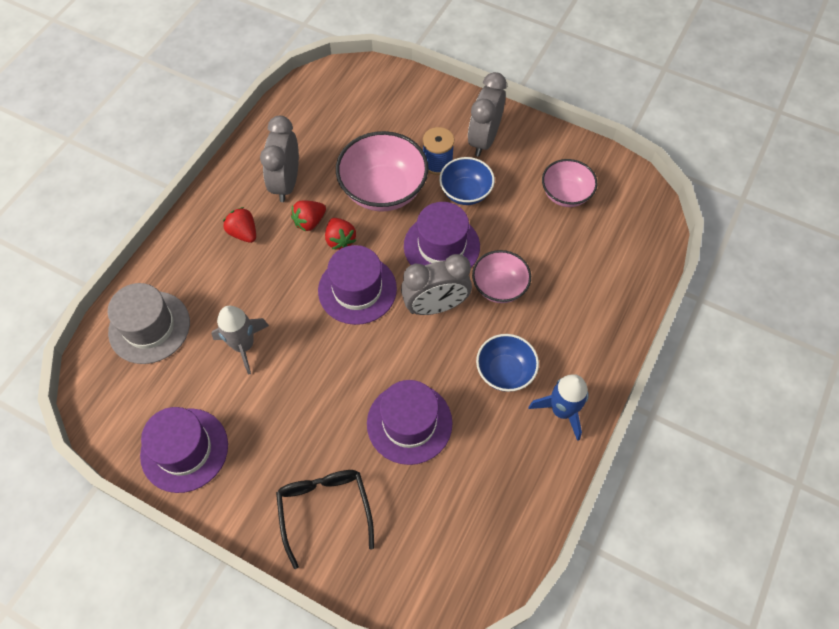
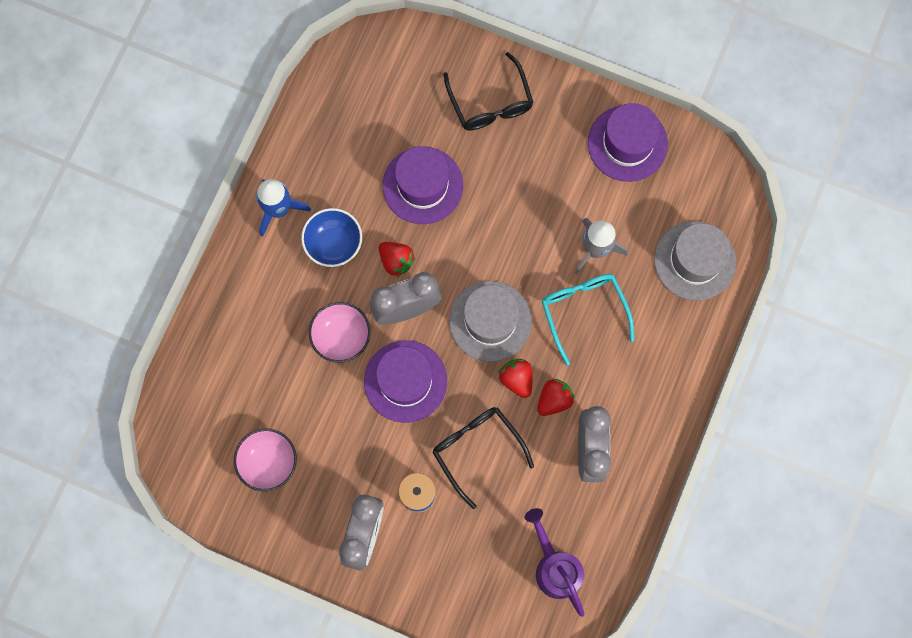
camera: 175 degrees right, 15 degrees up
red strawberry [223,207,256,243] -> red strawberry moved to [379,242,415,277]
purple hat [318,245,397,325] -> grey hat [449,281,532,362]
pink bowl [336,131,429,211] -> black glasses [432,407,534,509]
blue bowl [439,157,495,205] -> none
none -> purple watering can [525,508,585,617]
none -> turquoise glasses [542,274,634,365]

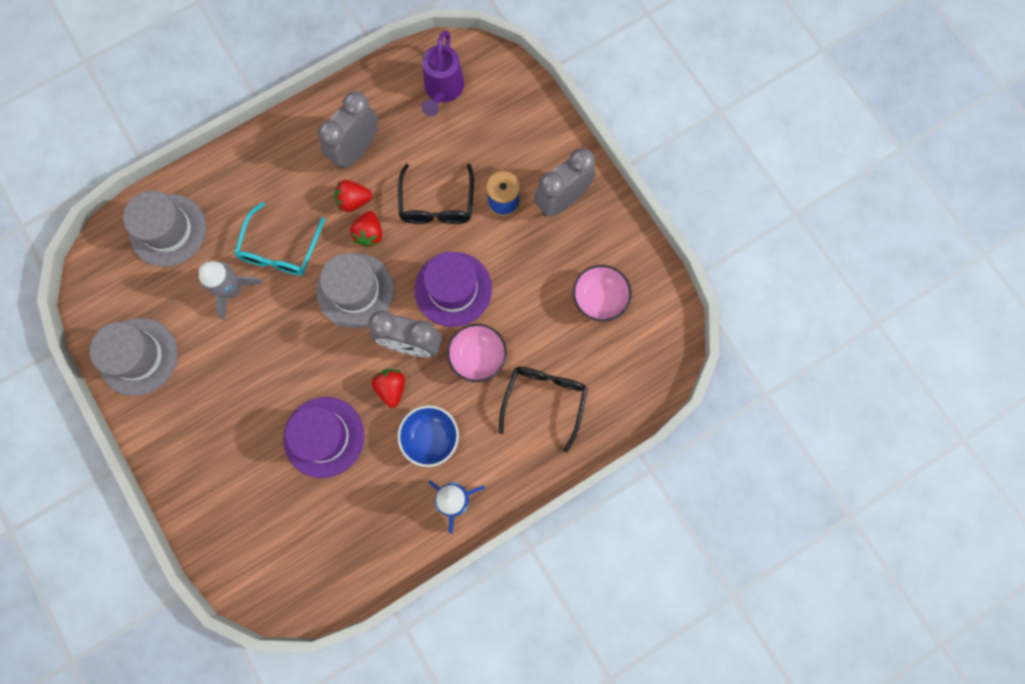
camera: 145 degrees left, 0 degrees up
black glasses [443,52,534,131] -> black glasses moved to [499,367,588,453]
purple hat [588,103,668,182] -> grey hat [90,318,178,396]

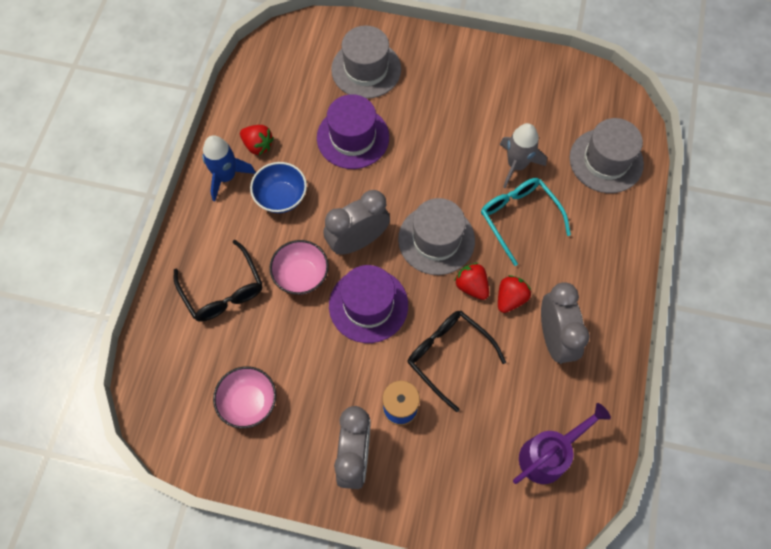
camera: 135 degrees right, 10 degrees down
grey hat [90,318,178,396] -> grey hat moved to [331,25,401,99]
red strawberry [372,369,405,408] -> red strawberry moved to [240,125,274,155]
purple watering can [422,31,464,117] -> purple watering can turned 90 degrees clockwise [513,403,611,484]

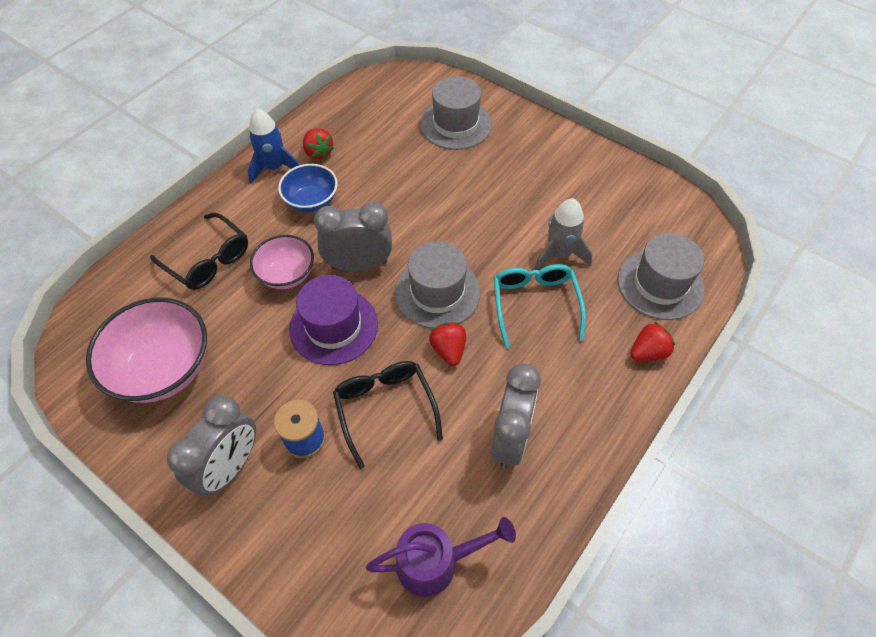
camera: 25 degrees right, 10 degrees down
black glasses [173,240,262,322] -> black glasses turned 45 degrees counterclockwise [150,213,248,290]
pink bowl [213,366,276,429] -> pink bowl [86,297,207,403], size x1.65
purple hat [317,94,389,169] -> none
red strawberry [498,275,531,313] -> red strawberry moved to [630,322,675,361]

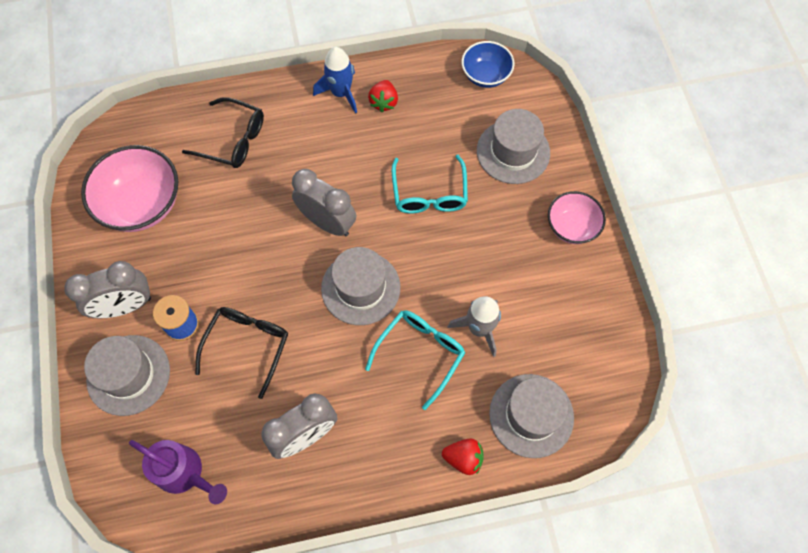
camera: 40 degrees right, 10 degrees up
black glasses [150,213,248,290] -> black glasses turned 60 degrees counterclockwise [182,97,264,168]
pink bowl [250,235,314,289] -> pink bowl moved to [548,191,606,244]
blue bowl [278,164,338,213] -> blue bowl moved to [462,41,515,88]
purple hat [289,275,378,365] -> none
red strawberry [429,322,466,366] -> none
none -> grey hat [84,335,170,416]
none -> turquoise glasses [392,155,468,213]

